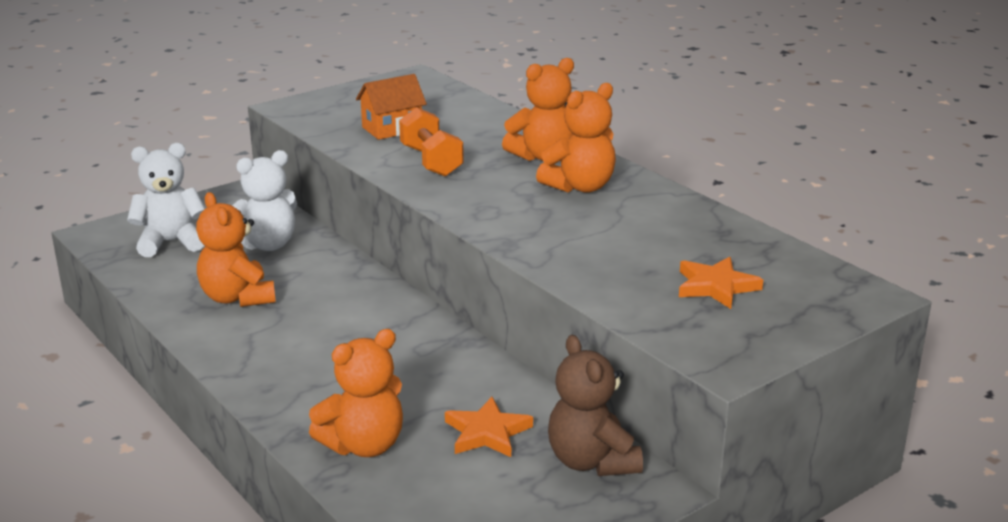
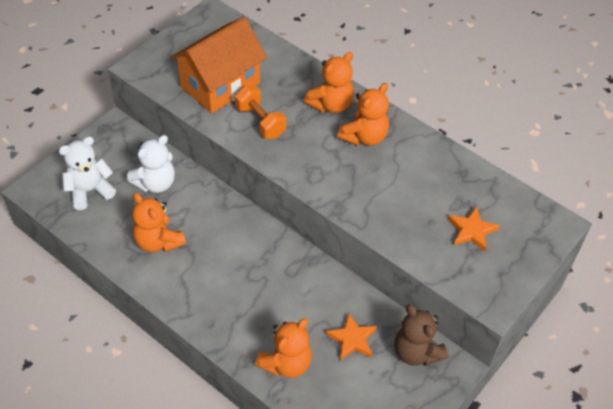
camera: 15 degrees left, 25 degrees up
orange house [356,74,427,140] -> orange house [170,17,267,114], size x1.88

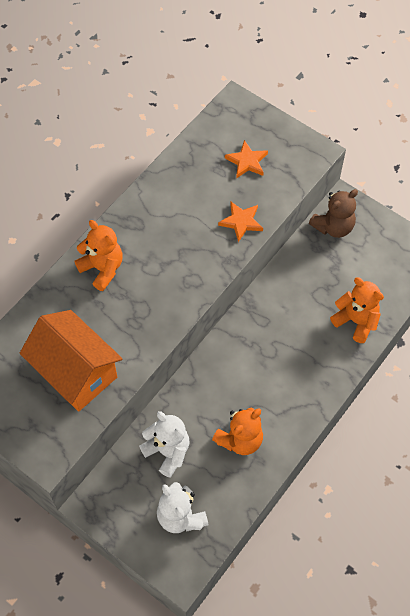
camera: 90 degrees left, 10 degrees up
orange dumbbell [235,86,286,139] -> none
orange star [326,313,377,360] -> orange star moved to [218,202,263,242]
orange teddy bear [337,83,389,146] -> none

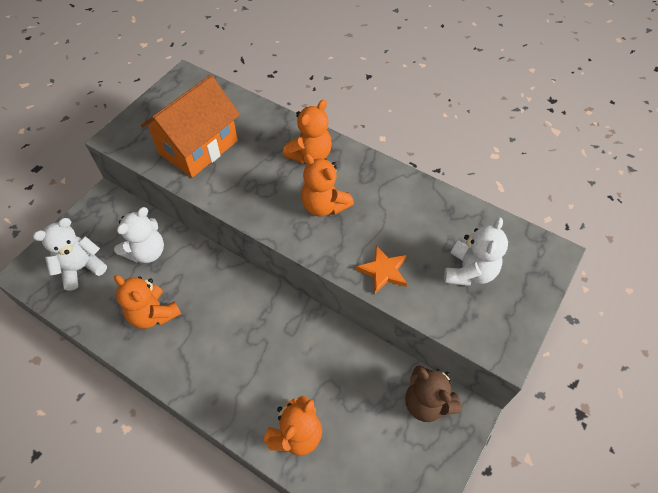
camera: 85 degrees right, 5 degrees down
orange star [225,140,268,178] -> white teddy bear [444,217,508,286]
none -> orange teddy bear [301,154,354,216]

